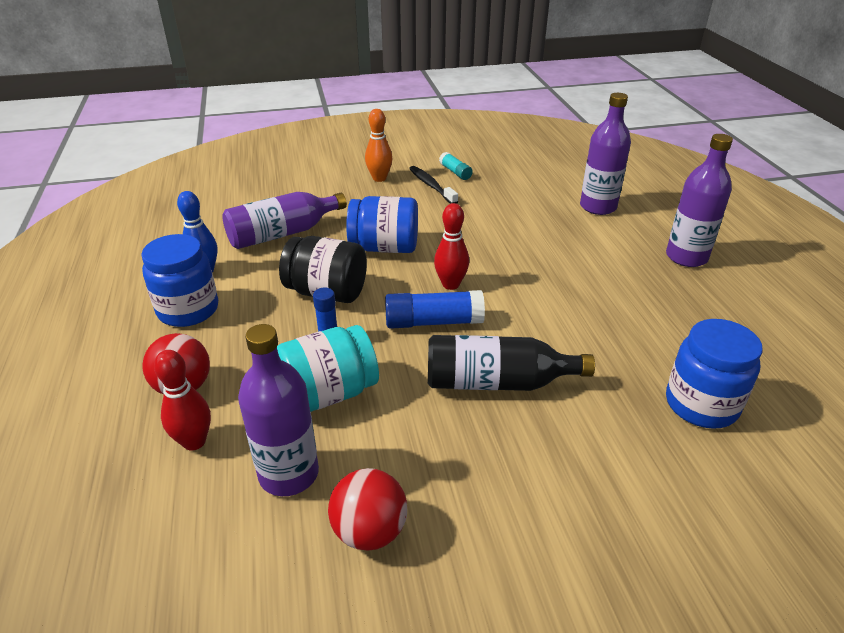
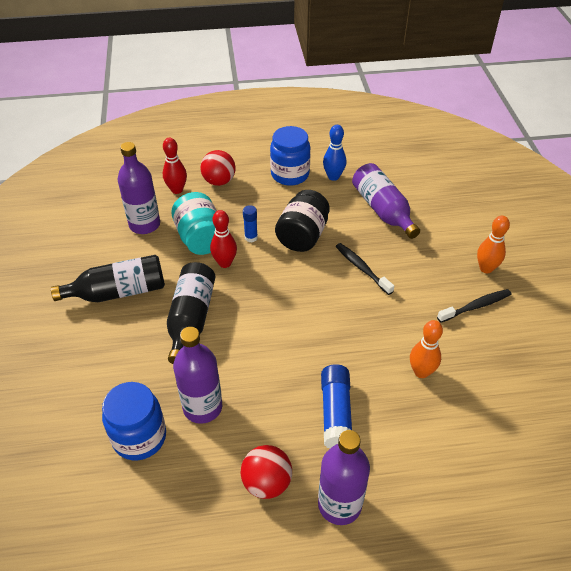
camera: 95 degrees right, 10 degrees up
red ball [328,468,407,551] -> red ball moved to [241,445,292,499]
blue jar [346,196,418,253] -> black toothbrush [336,243,394,295]
blue glue stick [385,290,485,329] -> blue glue stick moved to [321,364,352,448]
red bowling pin [434,203,469,290] -> red bowling pin moved to [210,210,237,268]
turquoise glue stick [439,152,473,180] -> none
purple bottle [580,93,631,215] -> purple bottle moved to [173,327,222,424]
none -> black bottle [51,255,165,302]
none -> orange bowling pin [410,320,443,378]

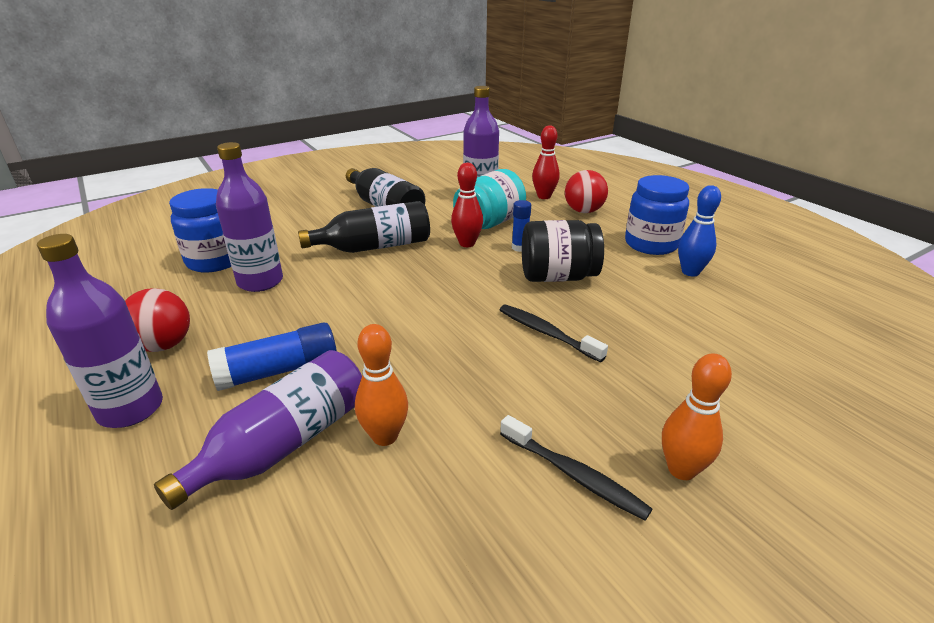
camera: 65 degrees right, 15 degrees down
black toothbrush [336,243,394,295] -> black toothbrush turned 75 degrees counterclockwise [500,305,608,362]
purple bottle [352,163,420,239] -> purple bottle moved to [154,350,362,510]

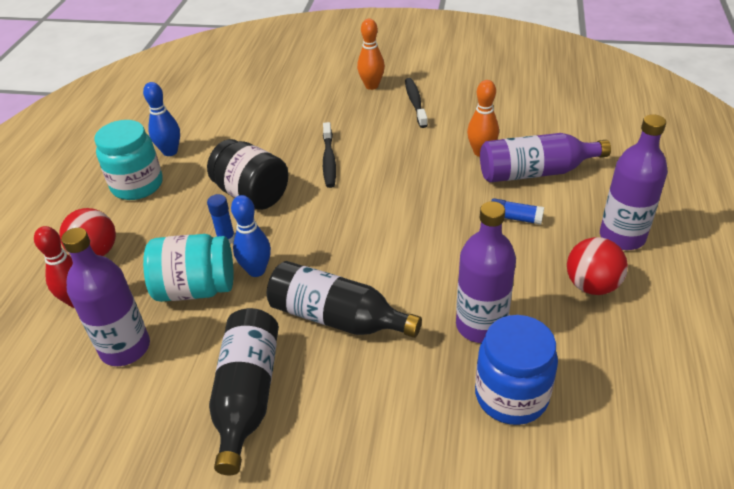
camera: 135 degrees left, 10 degrees up
blue glue stick [207,322,337,391] -> blue glue stick [491,198,544,225], size x0.58
red bowling pin [451,163,483,247] -> blue bowling pin [231,195,271,277]
blue jar [625,175,689,255] -> turquoise jar [95,120,163,200]

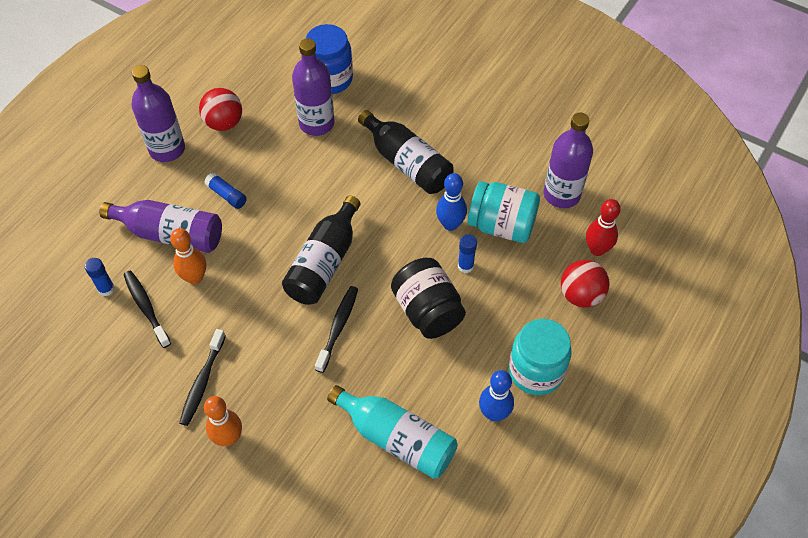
camera: 160 degrees left, 15 degrees up
black bottle [209,308,279,475] -> black bottle moved to [282,196,361,305]
none -> blue glue stick [84,258,115,296]
none -> black toothbrush [123,271,171,348]
none -> turquoise bottle [327,385,458,479]

